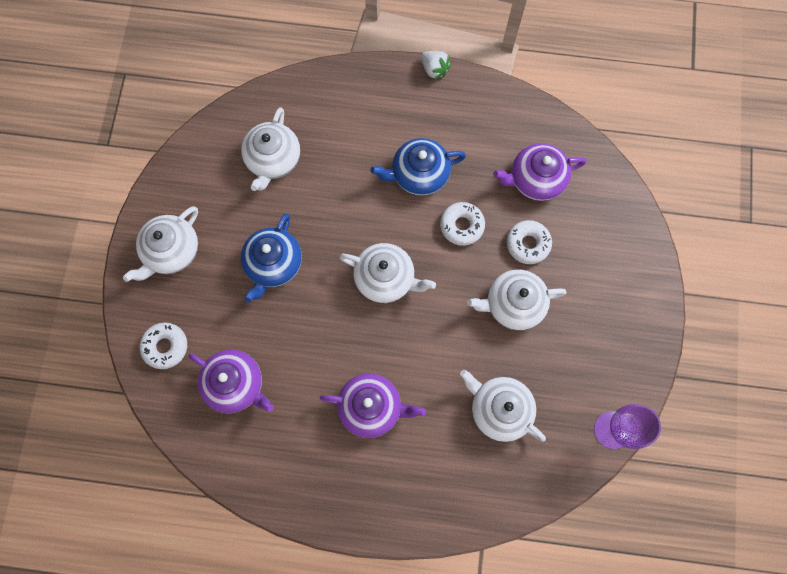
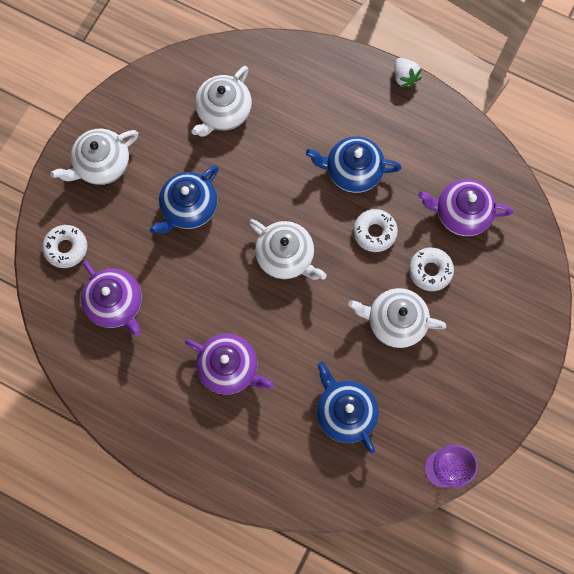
camera: 20 degrees right, 0 degrees up
white teapot [460,370,546,442] -> blue teapot [317,362,378,454]

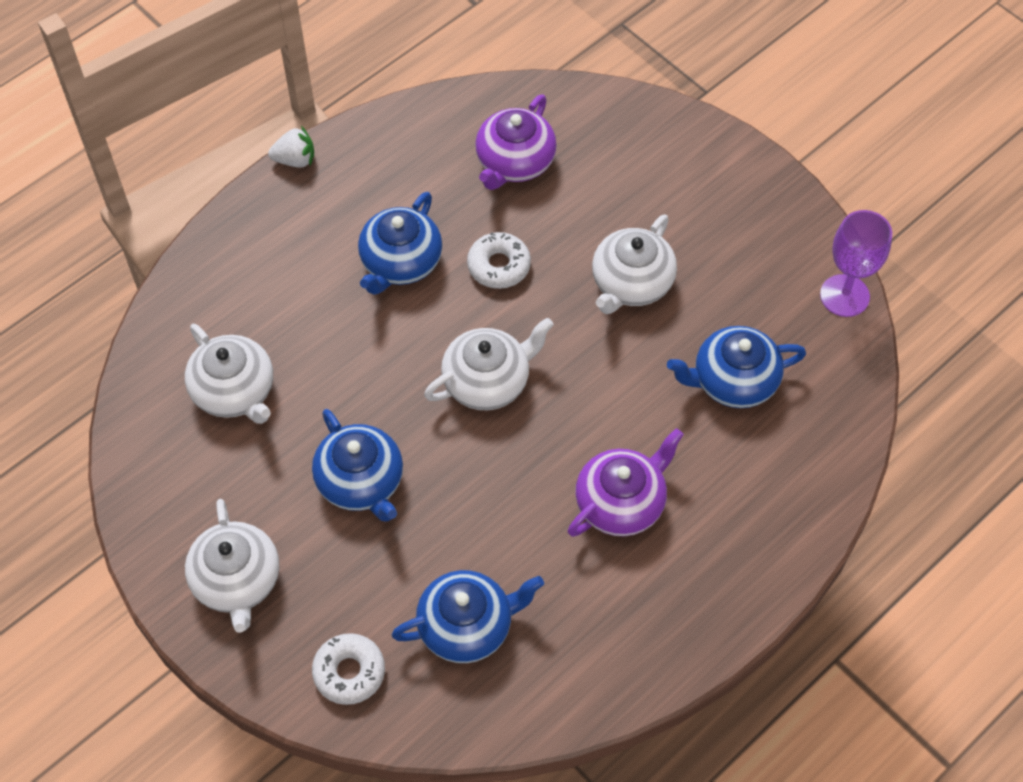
camera: 70 degrees left, 15 degrees down
purple teapot [81,261,142,337] -> blue teapot [392,570,544,663]
white donut [409,247,454,291] -> none

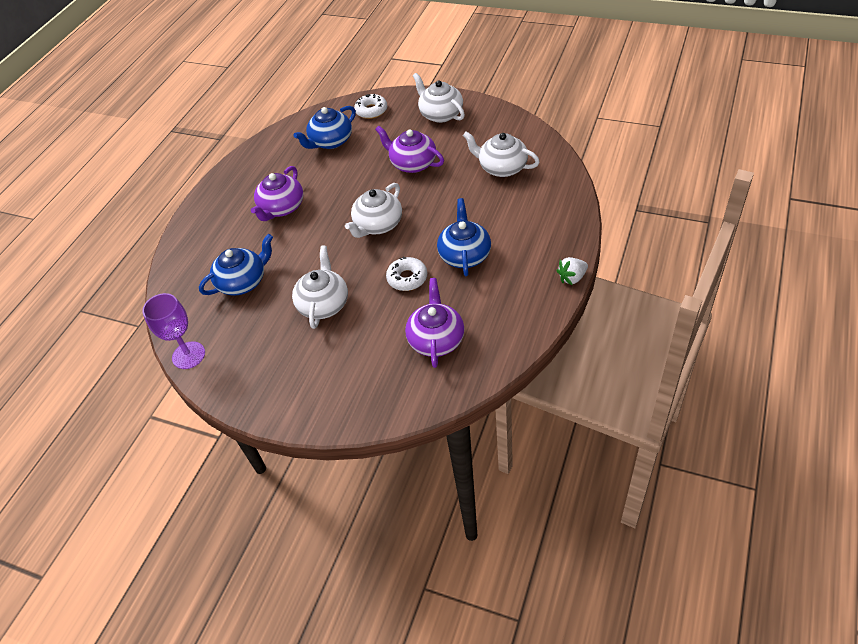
camera: 160 degrees right, 10 degrees down
blue teapot [312,409,403,522] -> purple teapot [375,126,444,173]

